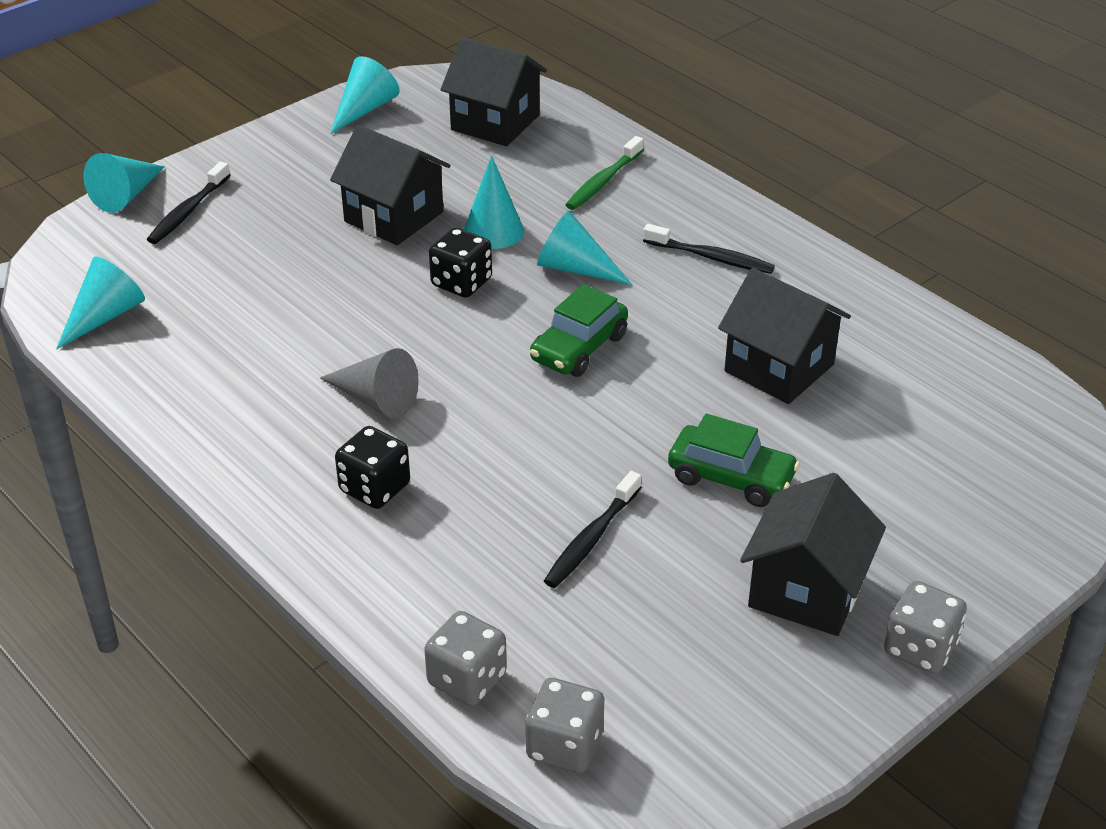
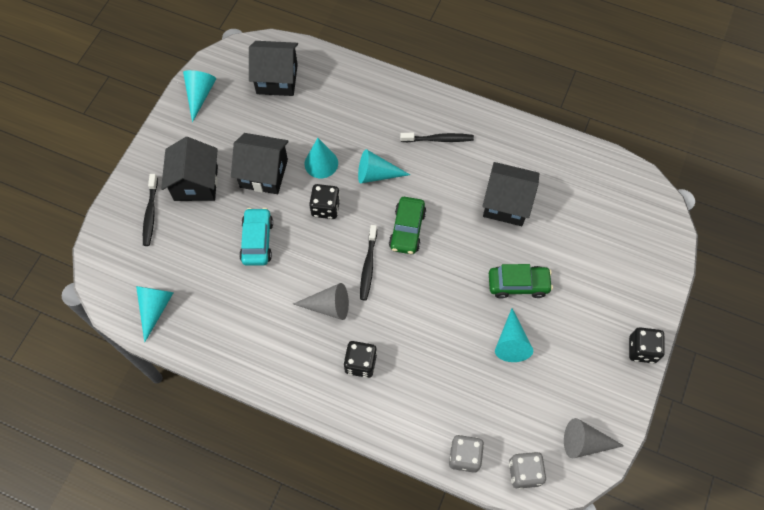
camera: 25 degrees left, 25 degrees up
turquoise cone [83,153,165,213] -> turquoise cone moved to [495,308,533,362]
black toothbrush [544,471,642,588] -> black toothbrush moved to [360,225,377,300]
green toothbrush [565,136,644,210] -> none
black house [740,473,886,636] -> black house moved to [161,137,218,201]
grey dice [884,581,967,674] -> black dice [629,327,665,363]
none -> turquoise car [239,208,273,266]
none -> grey cone [564,418,624,458]

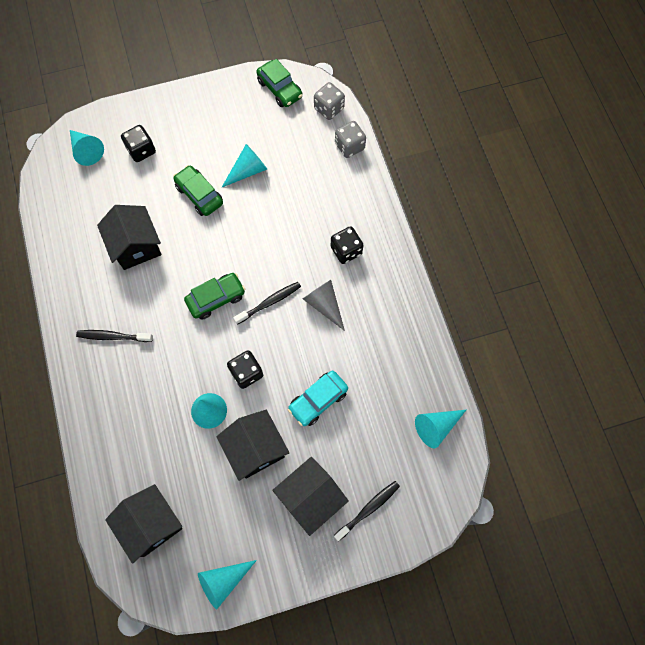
camera: 130 degrees left, 5 degrees up
turquoise cone [358,149,410,183] -> turquoise cone moved to [70,130,104,166]
black toothbrush [400,133,474,142] -> black toothbrush turned 45 degrees counterclockwise [76,330,153,342]
grey cone [564,418,624,458] -> green car [256,59,302,107]
black dice [629,327,665,363] -> black dice moved to [121,125,156,162]

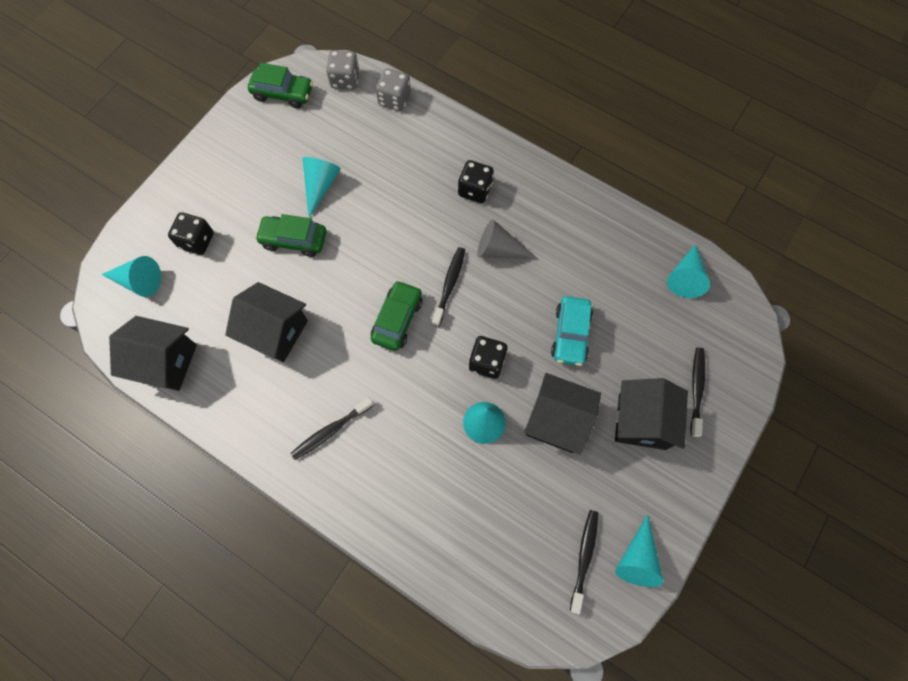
camera: 40 degrees left, 0 degrees up
black house [105,484,182,564] -> black house moved to [109,316,197,391]
none -> black toothbrush [570,510,598,614]

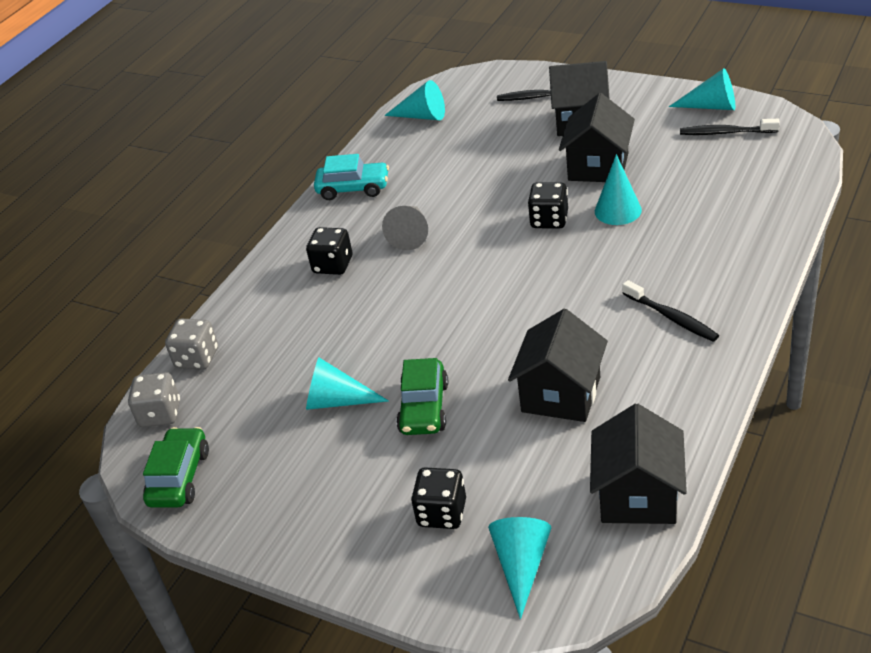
camera: 90 degrees left, 30 degrees down
green car [371,280,423,351] -> none
black toothbrush [432,247,465,327] -> none
turquoise car [551,296,593,366] -> turquoise car moved to [314,154,389,200]

